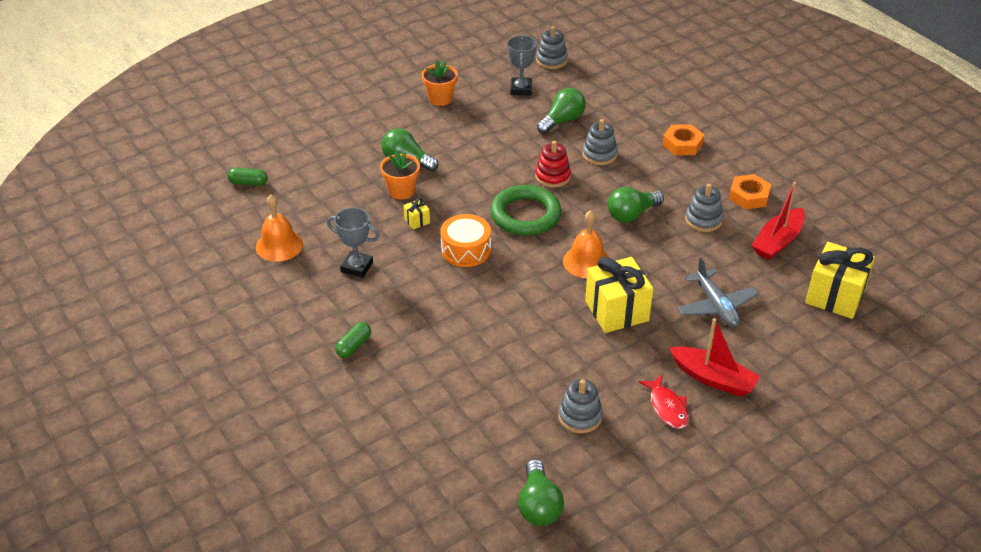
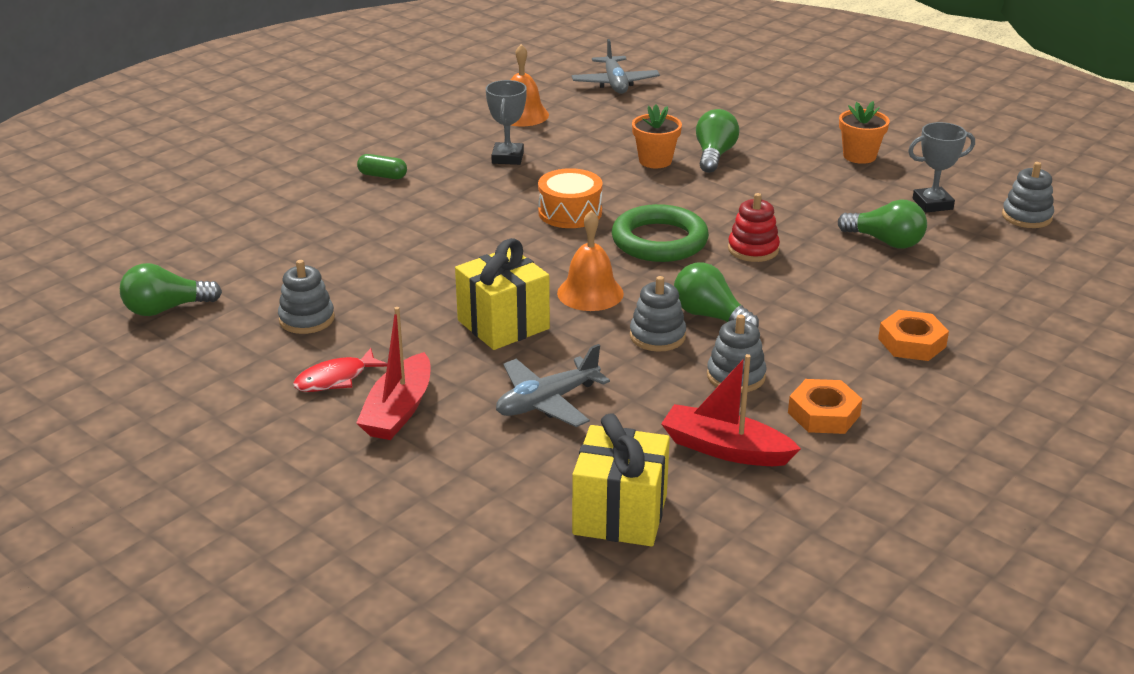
camera: 75 degrees right, 10 degrees down
green capsule [227,168,268,186] -> grey plane [572,39,660,94]
yellow gift [403,198,430,230] -> none
grey stacking toy [582,119,618,165] -> grey stacking toy moved to [630,276,686,352]

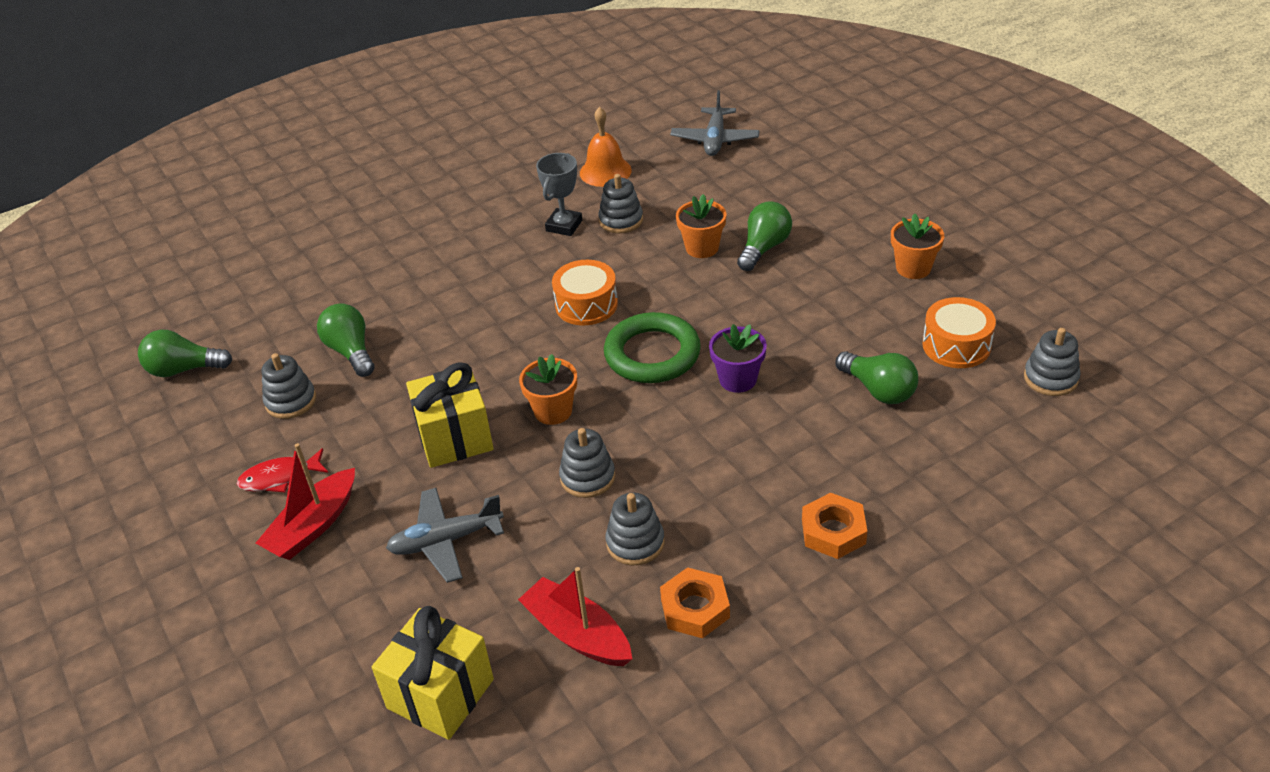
camera: 20 degrees right, 10 degrees up
green capsule [357,154,407,179] -> none
orange bell [557,210,624,311] -> orange flower pot [519,354,577,425]
green light bulb [674,262,759,328] -> green light bulb moved to [317,303,374,377]
red stacking toy [728,193,780,262] -> purple flower pot [709,324,767,393]
grey trophy [908,122,975,213] -> orange drum [922,297,996,368]
none -> grey stacking toy [598,174,643,233]

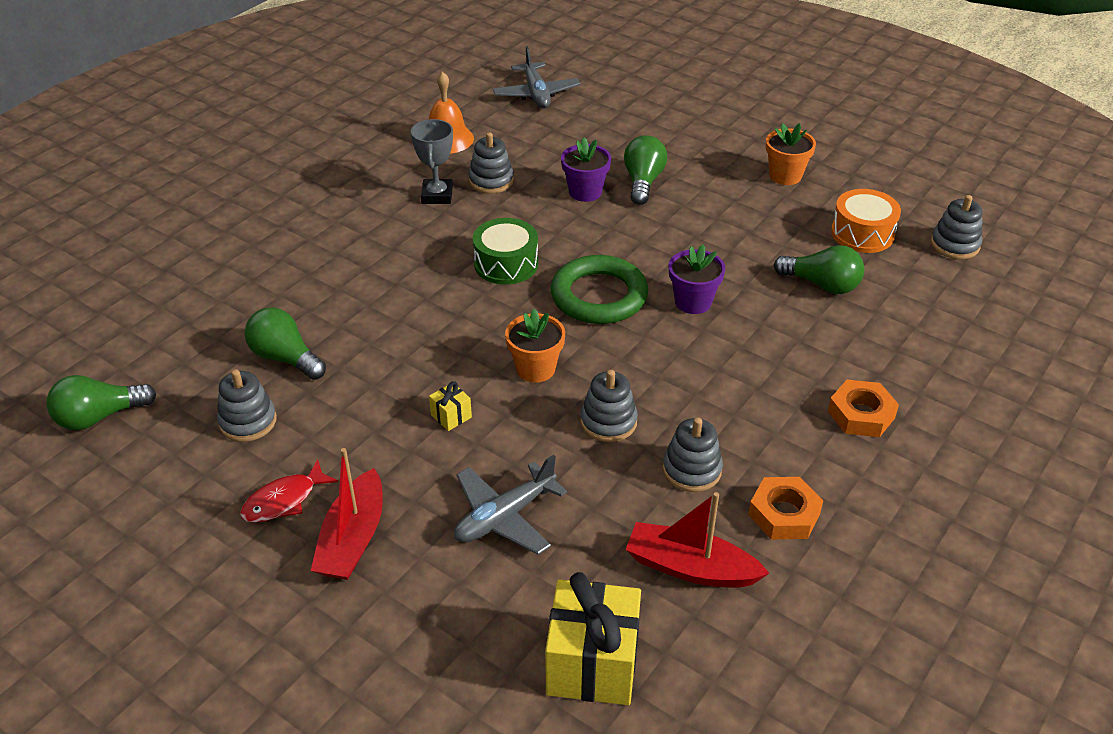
camera: 25 degrees left, 0 degrees up
yellow gift [406,362,494,468] -> yellow gift [429,381,472,431], size x0.43
orange drum [552,260,618,326] -> green drum [473,218,538,285]
orange flower pot [676,194,726,258] -> purple flower pot [561,137,611,202]

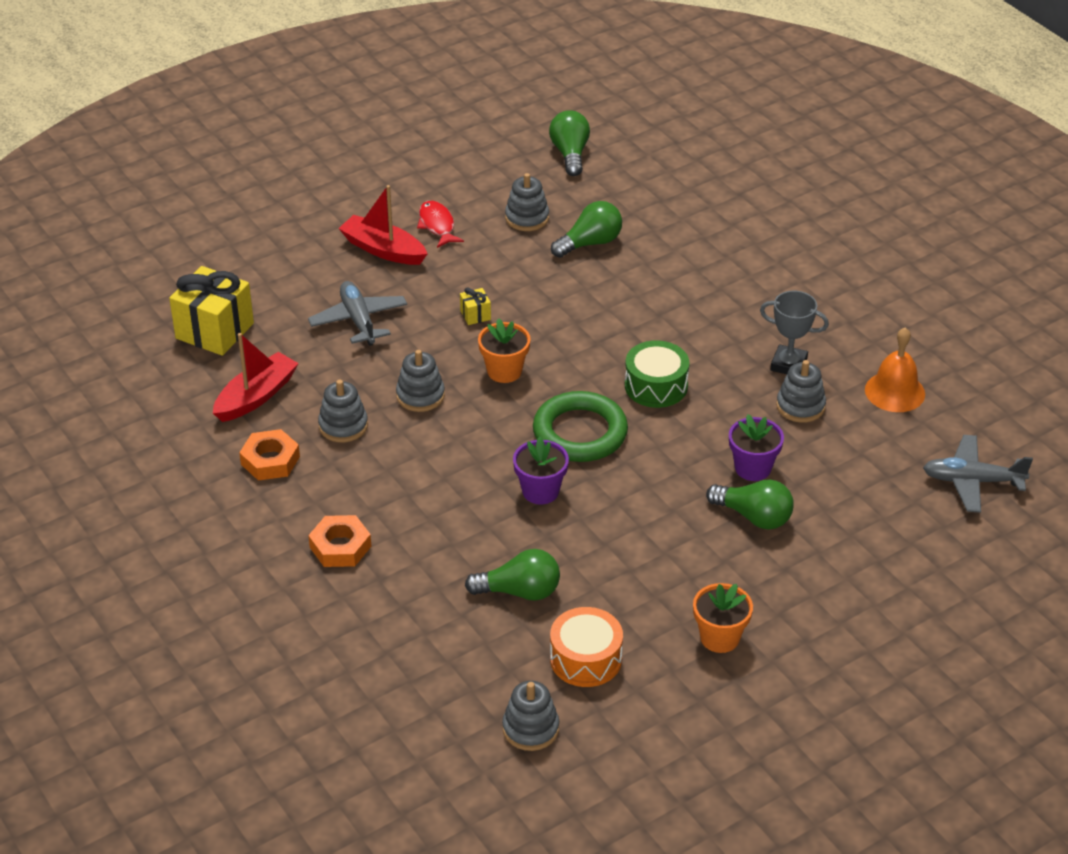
camera: 110 degrees right, 0 degrees up
green light bulb [774,245,864,294] -> green light bulb turned 135 degrees counterclockwise [465,549,560,601]

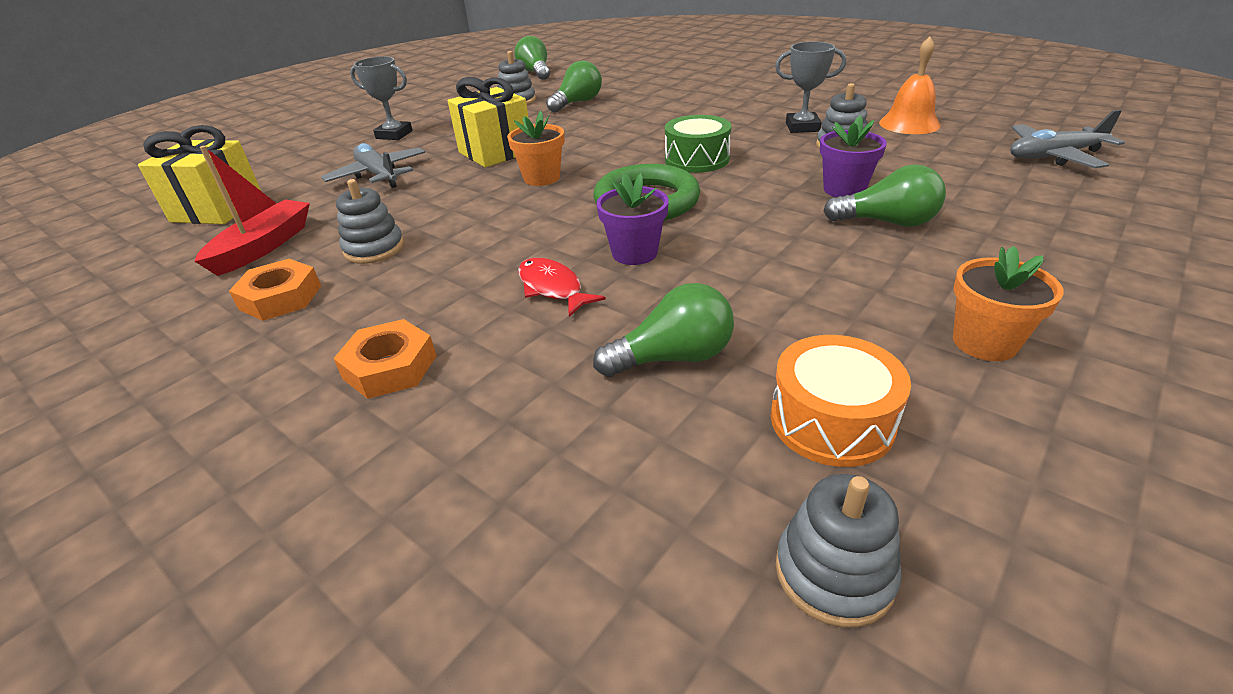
camera: 15 degrees left, 5 degrees down
red boat [338,185,428,265] -> grey trophy [350,56,413,140]
grey stacking toy [396,350,445,412] -> none
red fish [417,201,464,248] -> red fish moved to [518,258,606,317]
yellow gift [460,287,491,325] -> yellow gift [448,77,529,167], size x2.32

